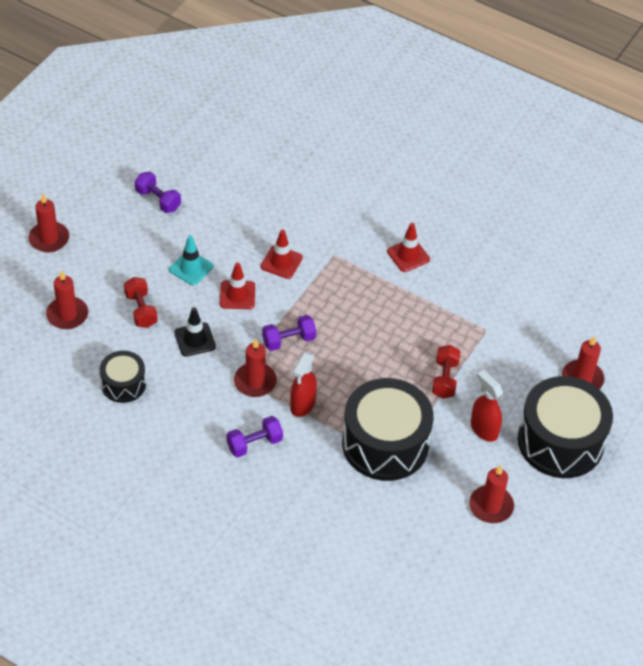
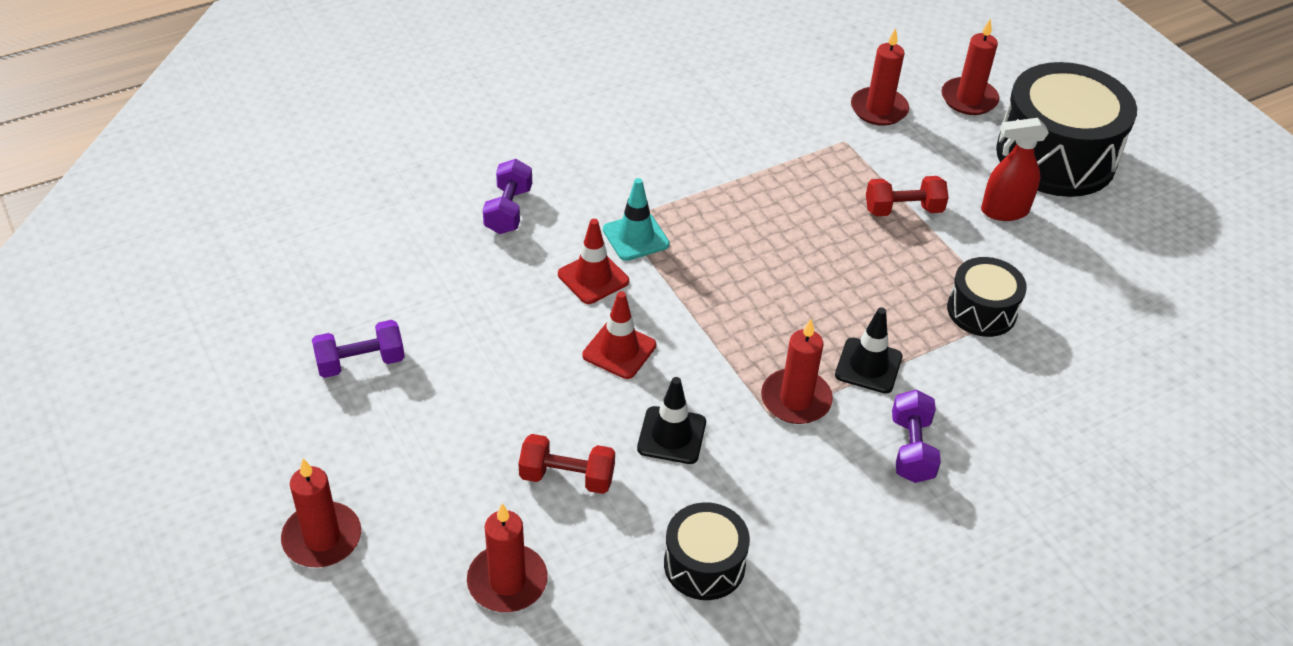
camera: 60 degrees left, 5 degrees down
turquoise traffic cone [169,235,213,286] -> turquoise traffic cone moved to [603,178,670,261]
purple dumbbell [262,315,316,351] -> purple dumbbell moved to [483,159,532,234]
red spray bottle [290,352,317,417] -> black traffic cone [835,307,902,394]
black drum [342,378,434,481] -> black drum [947,257,1027,337], size x0.52
red traffic cone [387,223,430,272] -> none
red dumbbell [432,345,461,399] -> red dumbbell turned 45 degrees counterclockwise [866,176,949,216]
red candle [469,465,514,523] -> red candle moved to [851,28,909,126]

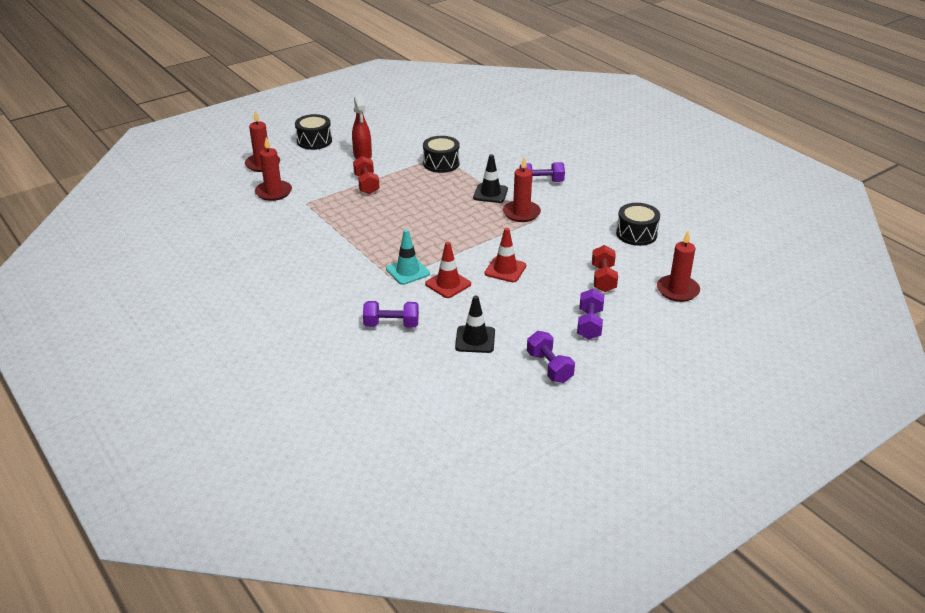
camera: 95 degrees left, 10 degrees down
red candle [281,459,361,567] -> none
black traffic cone [637,377,706,464] -> black traffic cone moved to [455,296,495,353]
black drum [996,62,1137,197] -> black drum [295,114,332,150], size x0.52
none -> purple dumbbell [577,289,604,340]

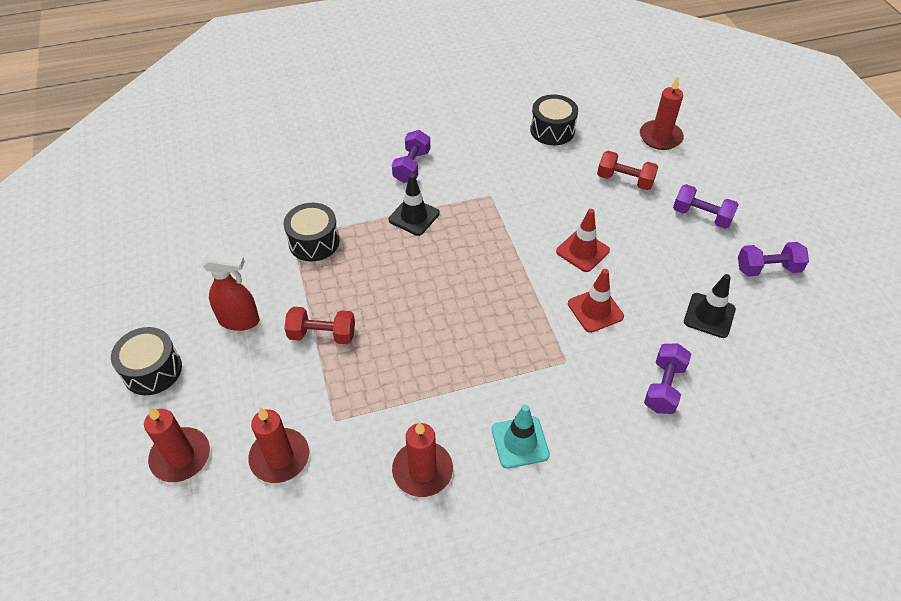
camera: 70 degrees left, 15 degrees up
turquoise traffic cone [386,229,430,285] -> turquoise traffic cone moved to [492,405,550,469]
red candle [503,157,541,222] -> red candle moved to [392,421,453,497]

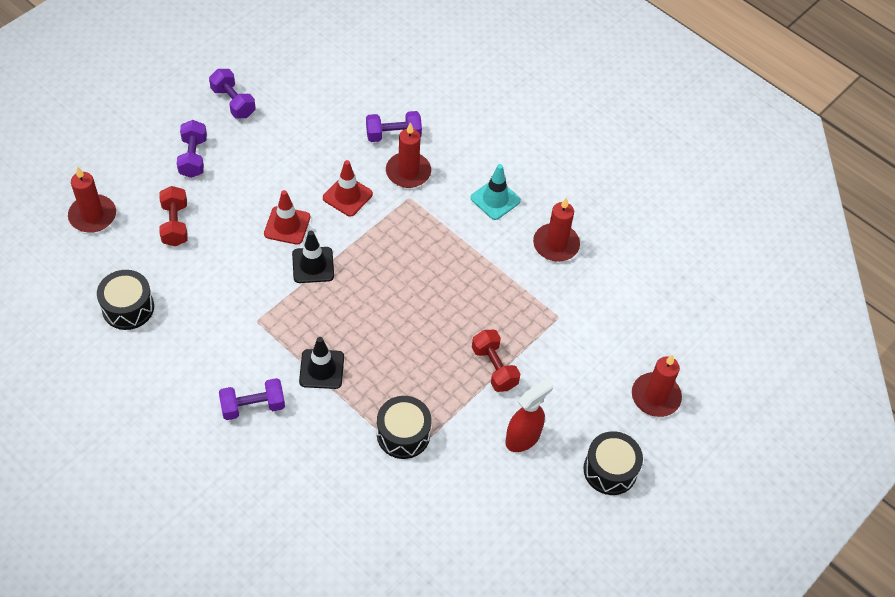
camera: 125 degrees left, 5 degrees up
red spray bottle [202,252,260,331] -> red spray bottle turned 75 degrees clockwise [505,378,554,452]
red candle [248,407,309,483] -> red candle moved to [386,122,431,188]
black traffic cone [684,274,736,338] -> black traffic cone moved to [292,231,334,283]

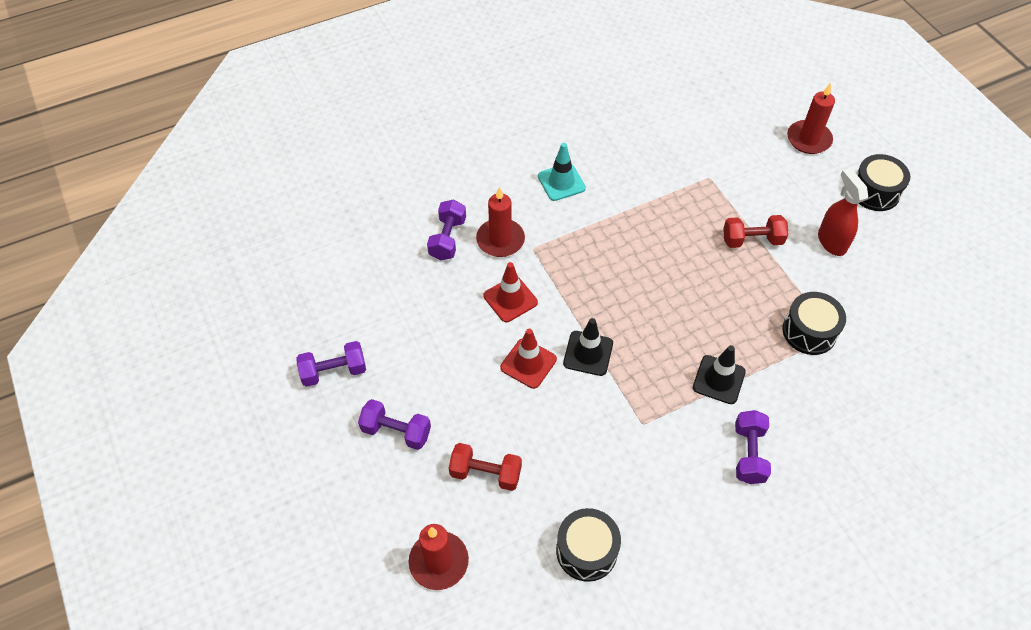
camera: 65 degrees left, 0 degrees up
red candle [533,197,580,262] -> none

